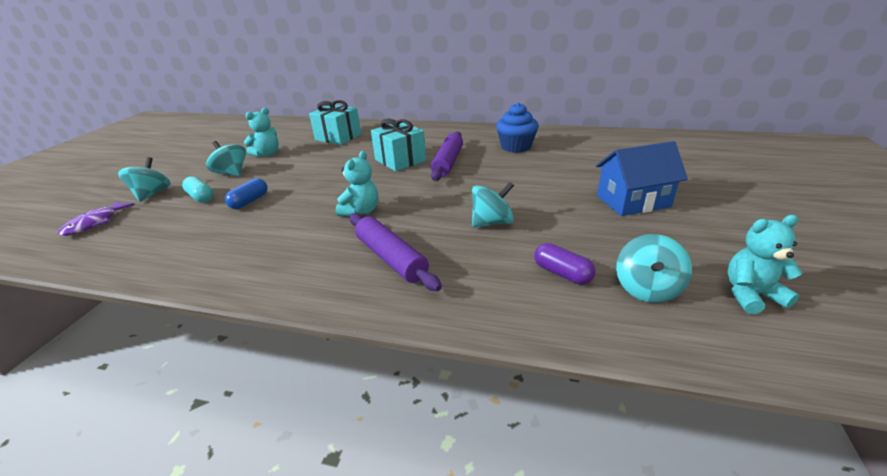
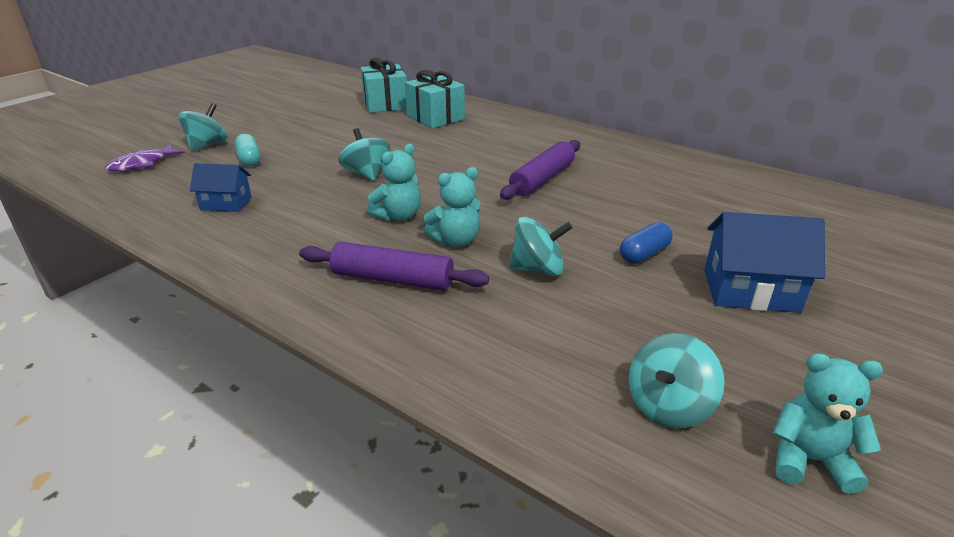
camera: 20 degrees right, 0 degrees up
turquoise spinning top [206,141,246,177] -> turquoise spinning top moved to [338,128,390,181]
blue capsule [225,178,267,209] -> blue capsule moved to [620,222,673,264]
turquoise teddy bear [244,107,279,157] -> turquoise teddy bear moved to [424,167,481,247]
purple rolling pin [349,213,442,291] -> purple rolling pin turned 60 degrees counterclockwise [299,242,489,291]
turquoise gift [371,118,426,171] -> turquoise gift moved to [361,57,407,113]
blue cupcake [496,103,539,153] -> none
purple capsule [534,243,596,284] -> none
none -> blue house [190,163,252,212]

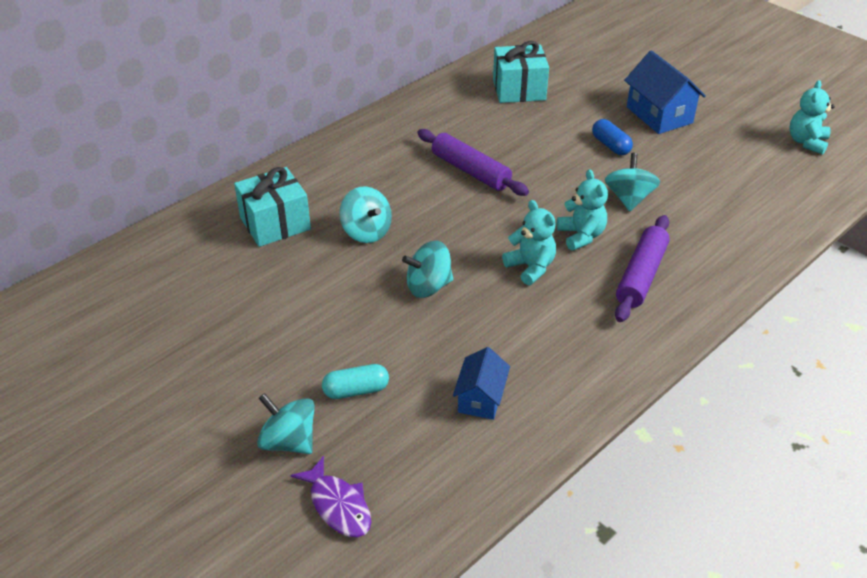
camera: 80 degrees left, 10 degrees up
turquoise gift [361,57,407,113] -> turquoise gift moved to [493,41,549,103]
turquoise spinning top [629,333,725,428] -> turquoise spinning top moved to [339,186,392,243]
blue house [705,212,825,313] -> blue house turned 45 degrees counterclockwise [624,50,706,134]

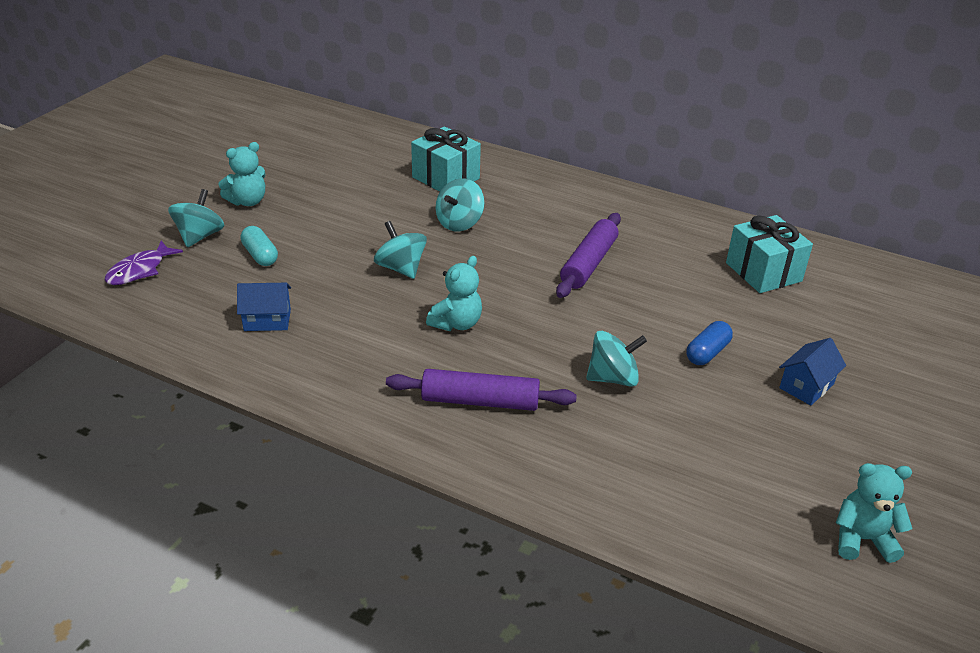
camera: 70 degrees right, 5 degrees down
turquoise teddy bear [557,170,608,251] -> turquoise teddy bear moved to [218,142,266,206]
blue house [624,50,706,134] -> blue house [779,338,846,406], size x0.62

